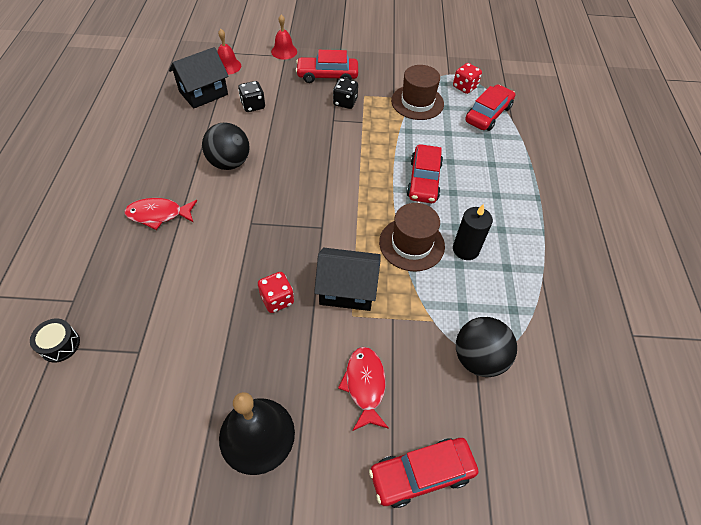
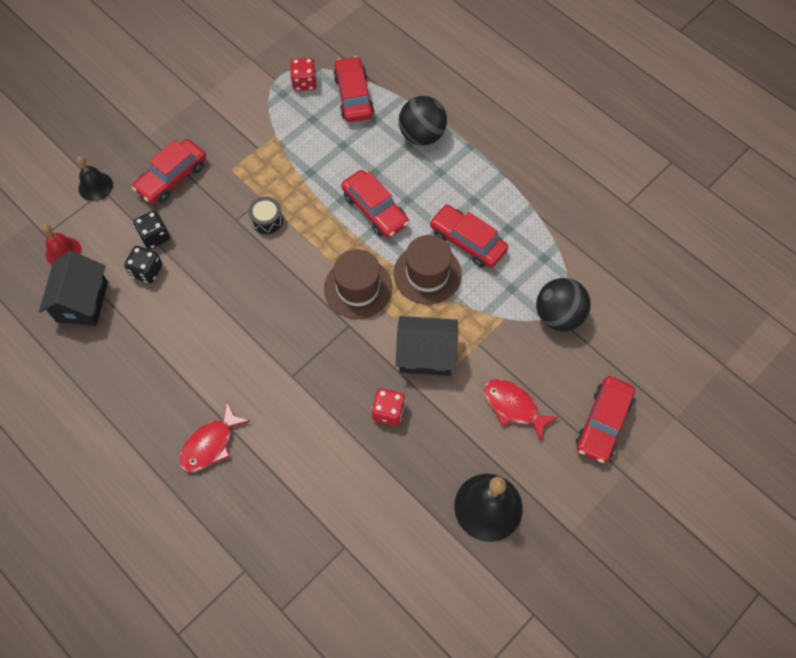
camera: 45 degrees left, 10 degrees up
black drum [30,319,80,363] -> black drum moved to [248,197,283,234]
black ball [202,123,250,170] -> black ball moved to [399,96,447,146]
red bell [271,15,297,60] -> black bell [77,156,113,201]
black house [314,248,380,311] -> black house turned 45 degrees clockwise [395,316,458,376]
black dice [333,78,358,109] -> black dice moved to [133,211,170,249]
brown hat [391,65,444,120] -> brown hat moved to [324,249,392,319]
black candle [453,204,493,260] -> red car [429,204,508,268]

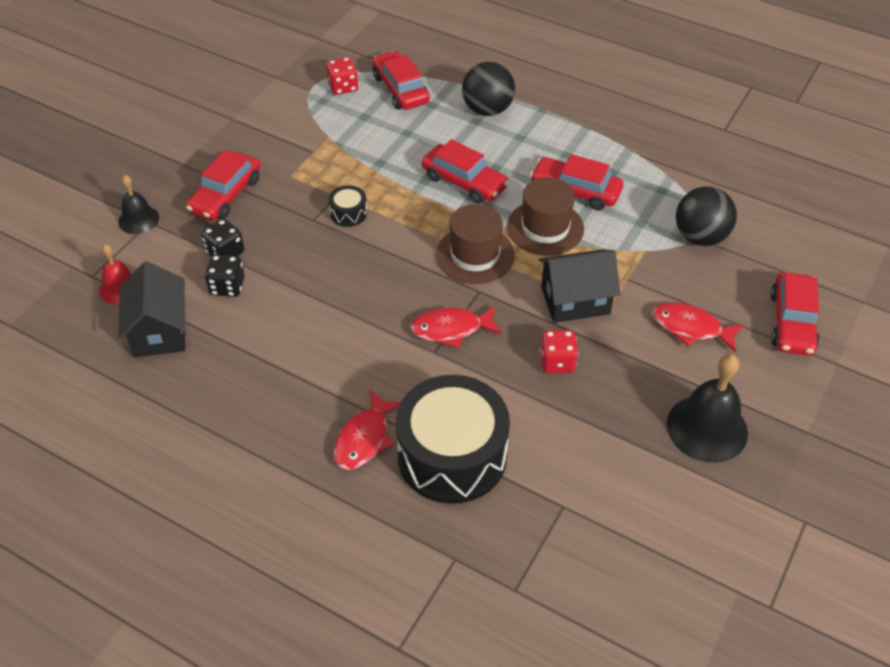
camera: 15 degrees left, 15 degrees down
none -> black drum [396,375,510,504]
none -> red fish [410,306,502,348]

